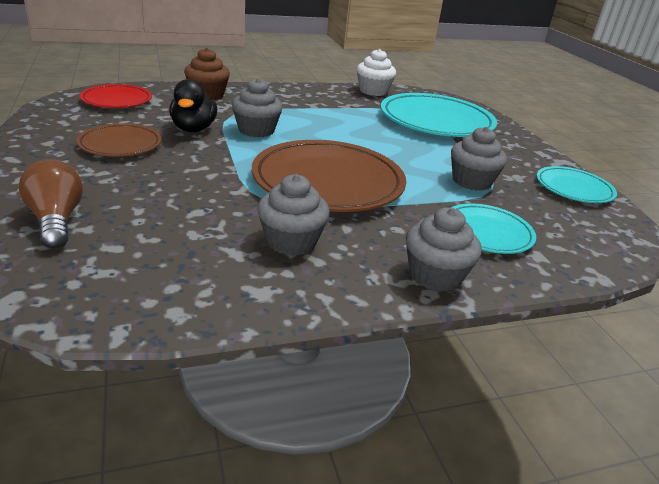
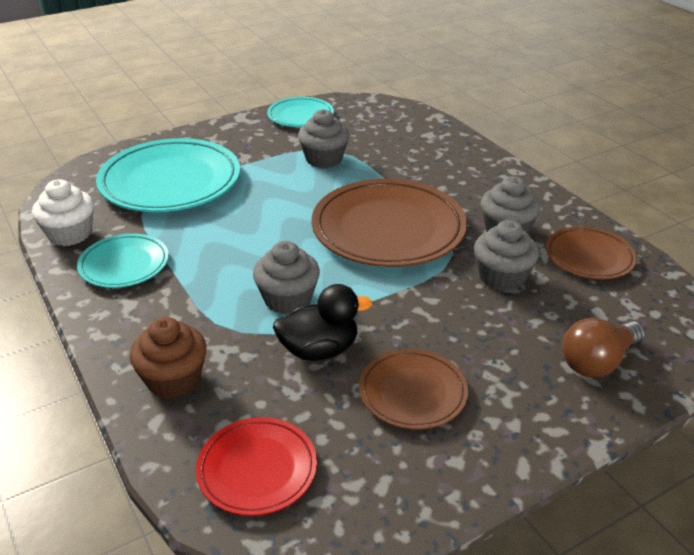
camera: 100 degrees left, 5 degrees up
grey cupcake [406,207,481,292] -> grey cupcake moved to [474,220,539,291]
turquoise plate [451,203,536,254] -> turquoise plate moved to [77,233,169,288]
none -> brown plate [546,227,637,279]

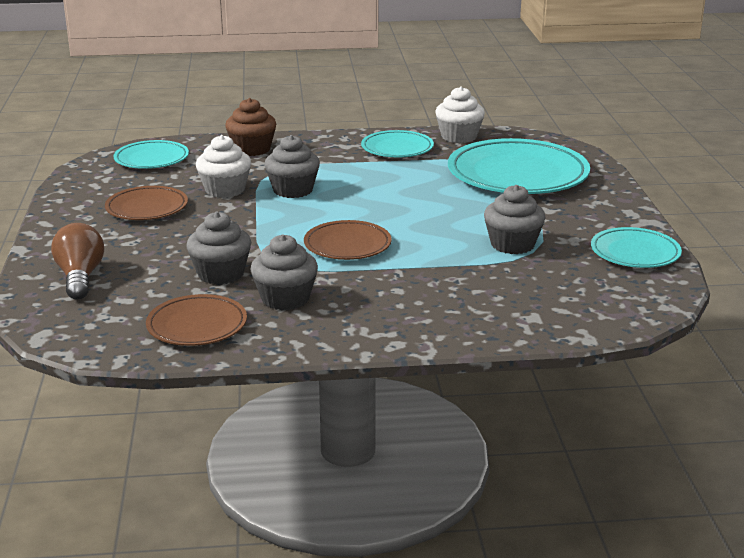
camera: 115 degrees right, 10 degrees down
red plate [196,417,317,516] -> turquoise plate [113,140,189,169]
black duck [273,284,373,361] -> white cupcake [196,135,251,198]
brown plate [312,179,467,267] -> brown plate [304,220,392,260], size x0.54

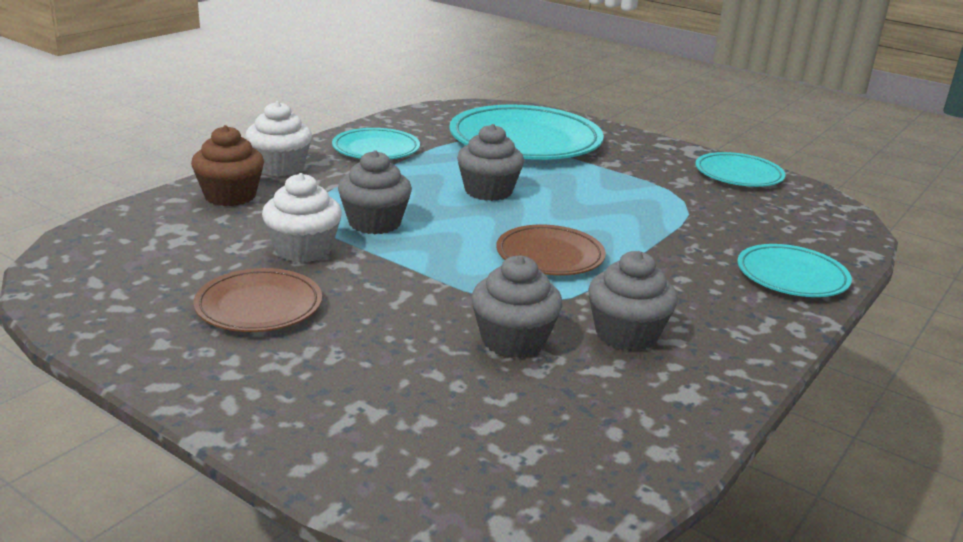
camera: 50 degrees left, 0 degrees up
brown light bulb [51,223,104,300] -> none
turquoise plate [113,140,189,169] -> turquoise plate moved to [737,244,852,297]
brown plate [146,294,247,346] -> none
white cupcake [435,86,485,143] -> white cupcake moved to [245,101,312,176]
grey cupcake [484,185,546,254] -> grey cupcake moved to [457,124,524,201]

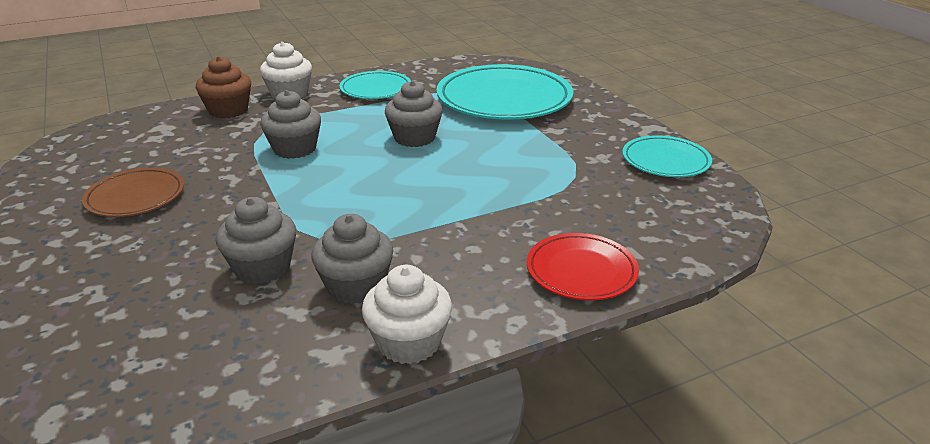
camera: 30 degrees right, 5 degrees up
white cupcake [262,173,342,263] -> white cupcake moved to [362,265,452,364]
brown plate [496,225,606,275] -> none
turquoise plate [737,244,852,297] -> red plate [527,233,639,300]

